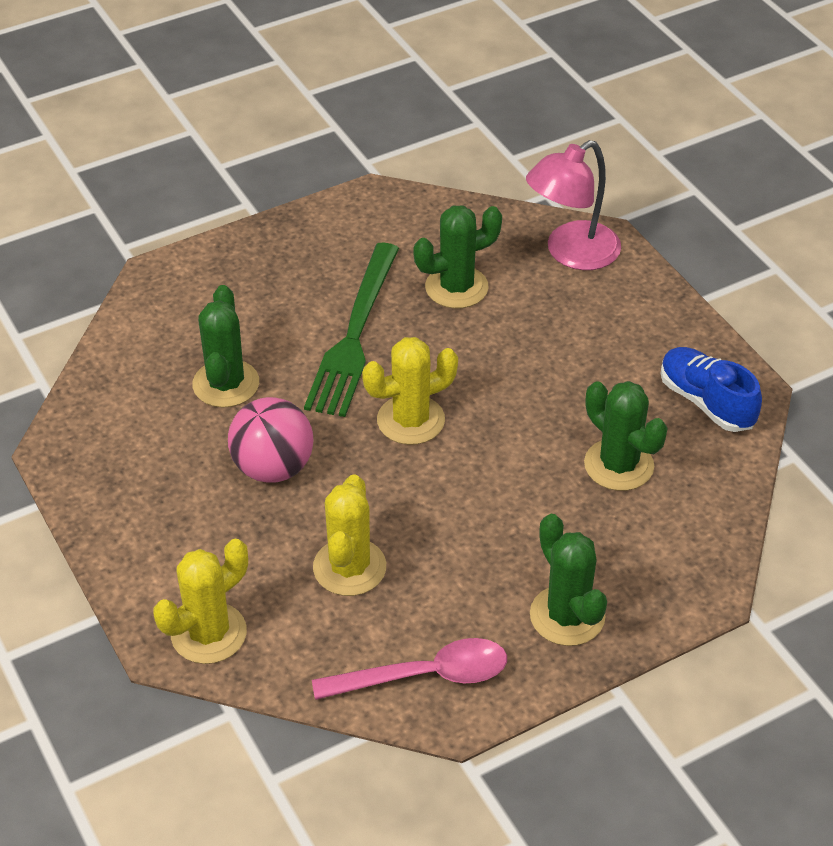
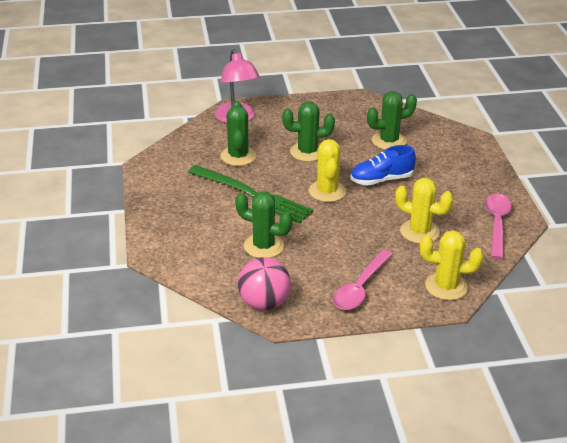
camera: 70 degrees left, 10 degrees down
yellow cactus [153,539,248,664] -> yellow cactus turned 60 degrees counterclockwise [420,230,484,300]
pink ball [228,397,314,483] -> pink ball moved to [238,257,291,310]
green cactus [530,514,607,646] -> green cactus moved to [282,101,335,162]
blue shoe [660,347,762,432] -> blue shoe moved to [351,145,416,185]
none -> pink spoon [333,249,392,310]

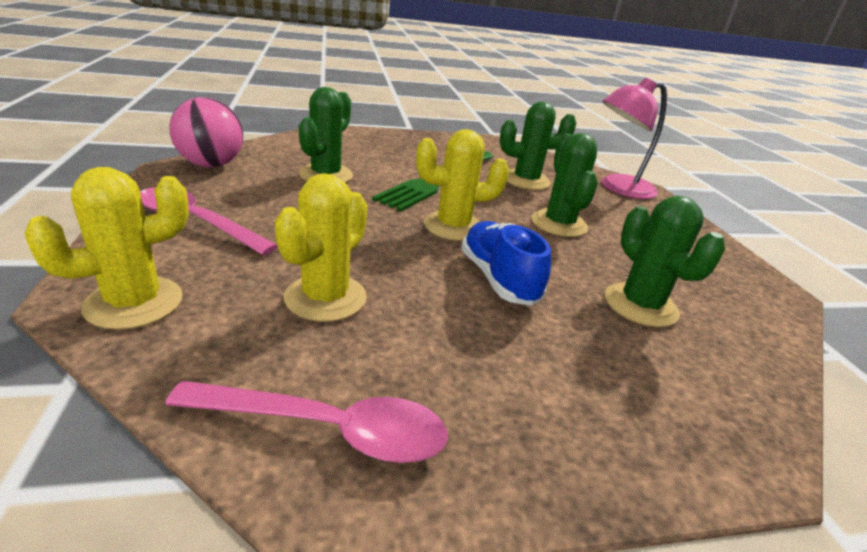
camera: 85 degrees right, 5 degrees down
yellow cactus [420,230,484,300] -> yellow cactus turned 45 degrees clockwise [24,167,189,330]

